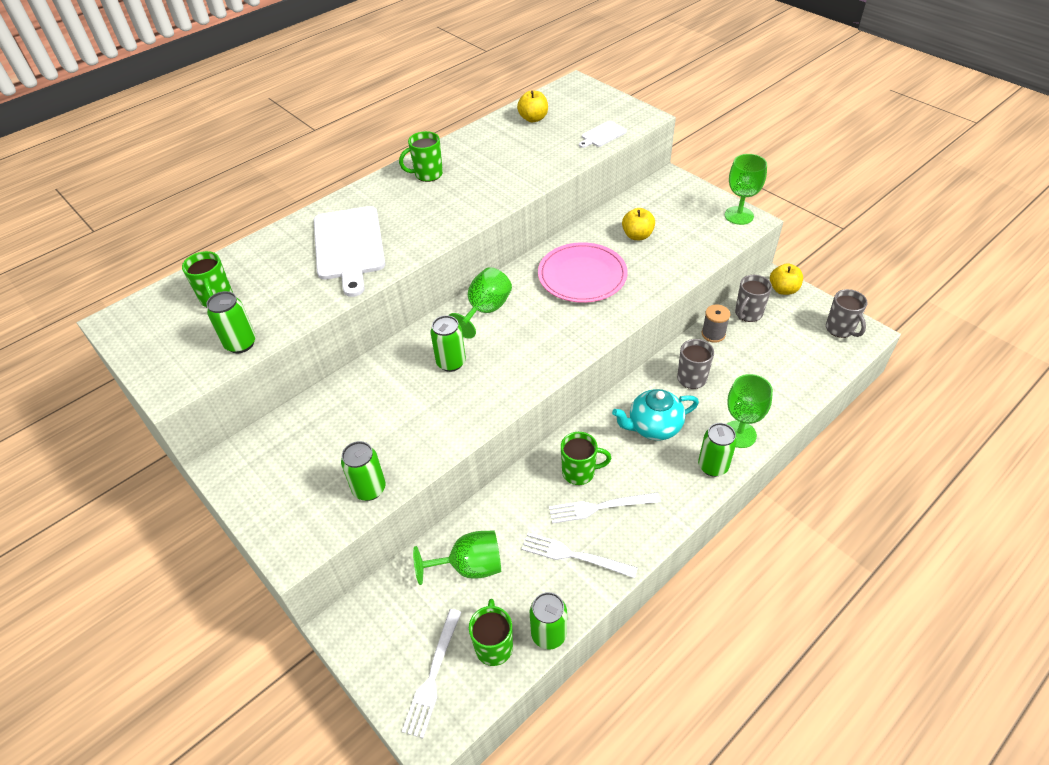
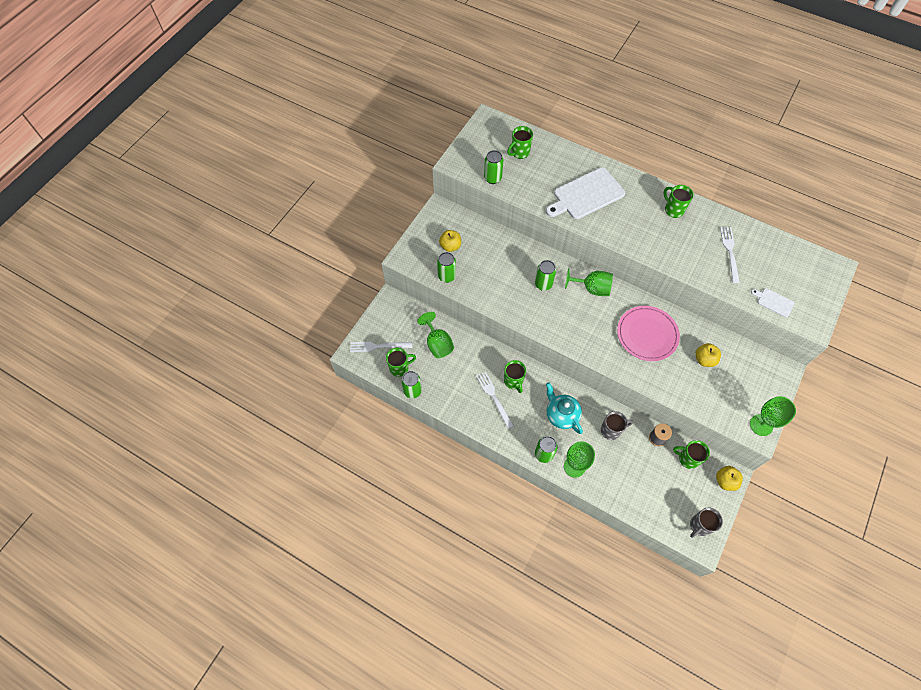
camera: 70 degrees right, 15 degrees up
yellow apple [517,91,548,122] -> yellow apple moved to [439,230,461,252]
white fork [522,533,638,578] -> white fork moved to [720,227,740,283]
grey mug [735,275,772,322] -> green mug [673,440,710,469]

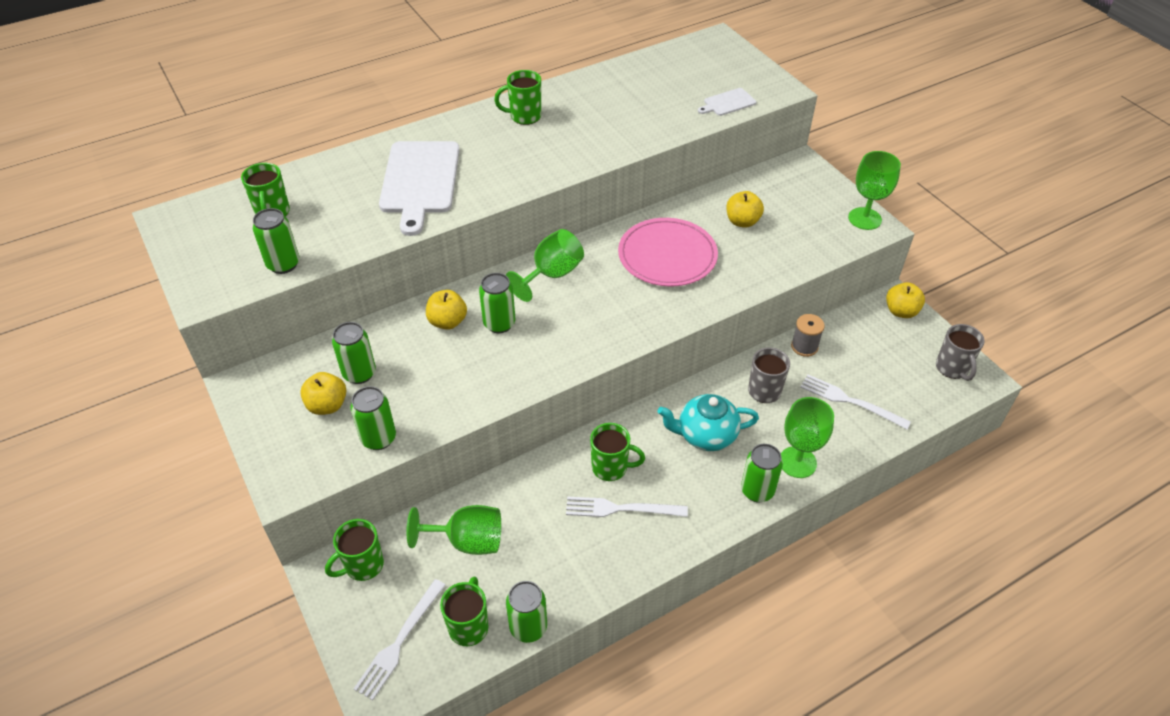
camera: 60 degrees left, 15 degrees down
green mug [673,440,710,469] -> green mug moved to [325,519,384,581]
white fork [720,227,740,283] -> white fork moved to [800,375,911,429]
none -> green can [332,322,376,384]
none -> yellow apple [426,290,467,330]

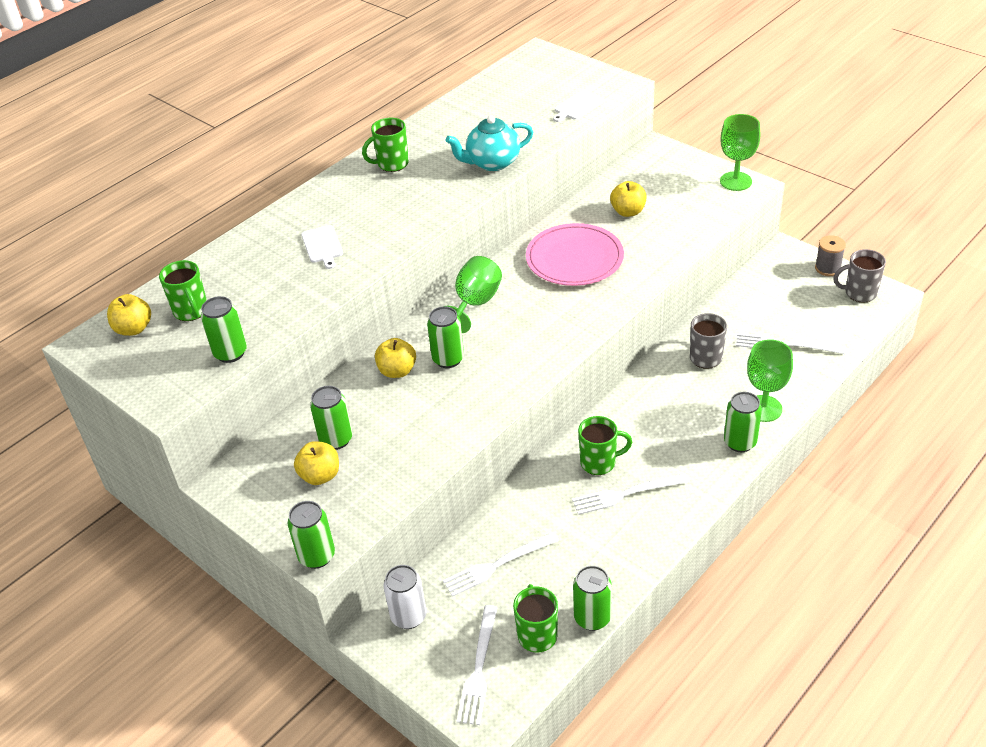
camera: 15 degrees left, 5 degrees down
green mug [325,519,384,581] -> white can [383,565,427,629]
green can [350,386,396,450] -> green can moved to [288,501,335,569]
white cutting board [379,141,460,236] -> white cutting board [301,225,343,269], size x0.47
green goblet [406,505,501,555] -> white fork [443,532,559,597]
turquoise teapot [658,394,759,451] -> turquoise teapot moved to [446,115,533,171]
grey spool [791,314,825,357] -> grey spool moved to [815,235,846,276]
yellow apple [886,282,925,318] -> yellow apple moved to [107,294,151,336]
grey mug [936,324,985,381] -> grey mug turned 120 degrees clockwise [833,249,886,303]

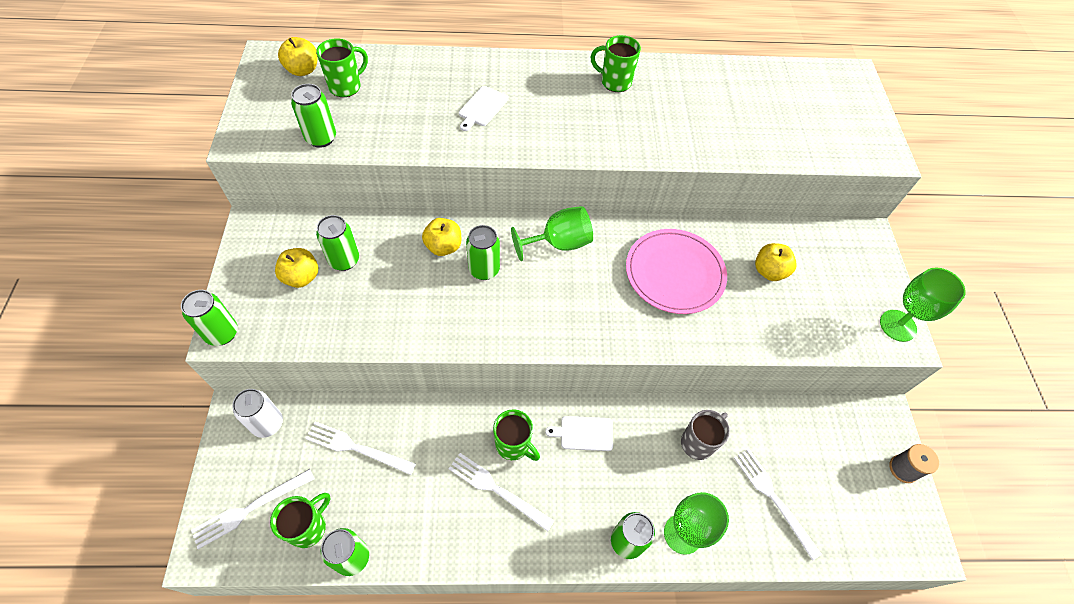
camera: 40 degrees right, 15 degrees up
green mug [159,260,207,321] -> green mug turned 150 degrees counterclockwise [316,38,368,97]
turquoise teapot [446,115,533,171] -> none
white cutting board [553,91,603,122] -> white cutting board moved to [545,416,613,451]
grey mug [833,249,886,303] -> none

